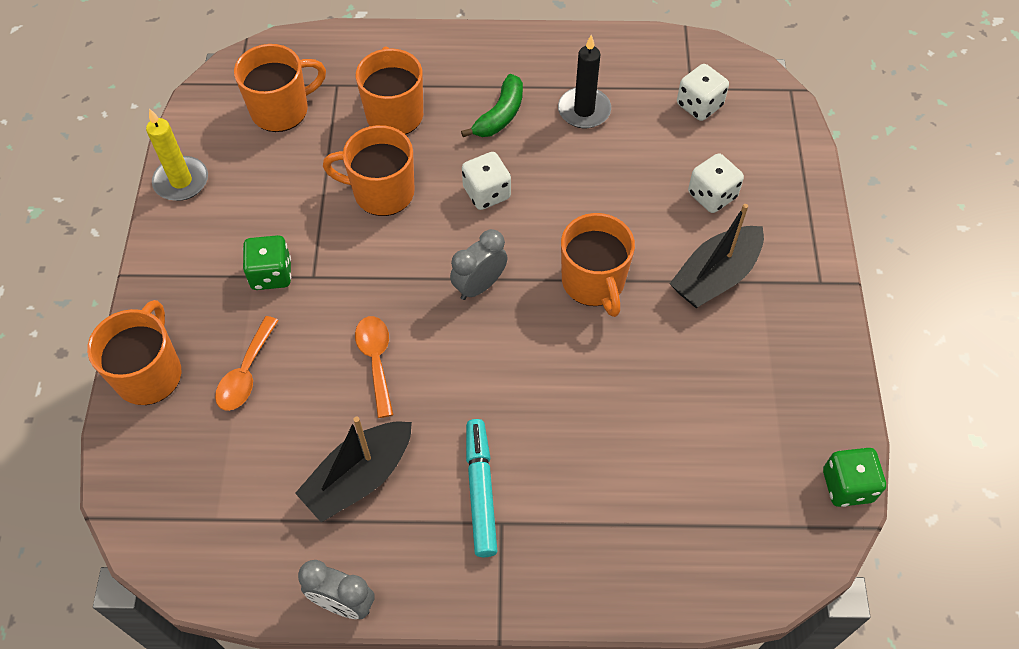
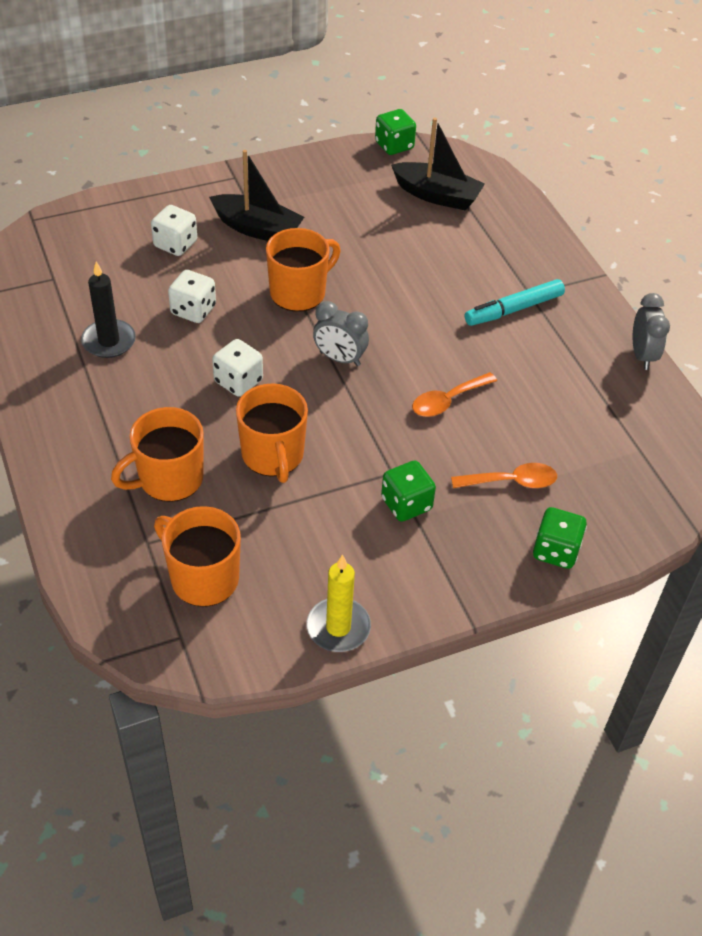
camera: 115 degrees left, 10 degrees down
orange mug [87,300,181,405] -> green dice [533,507,587,569]
black boat [295,417,412,522] -> black boat moved to [391,118,485,211]
green banana [461,74,523,137] -> none
white dice [677,64,729,121] -> white dice moved to [168,270,216,323]

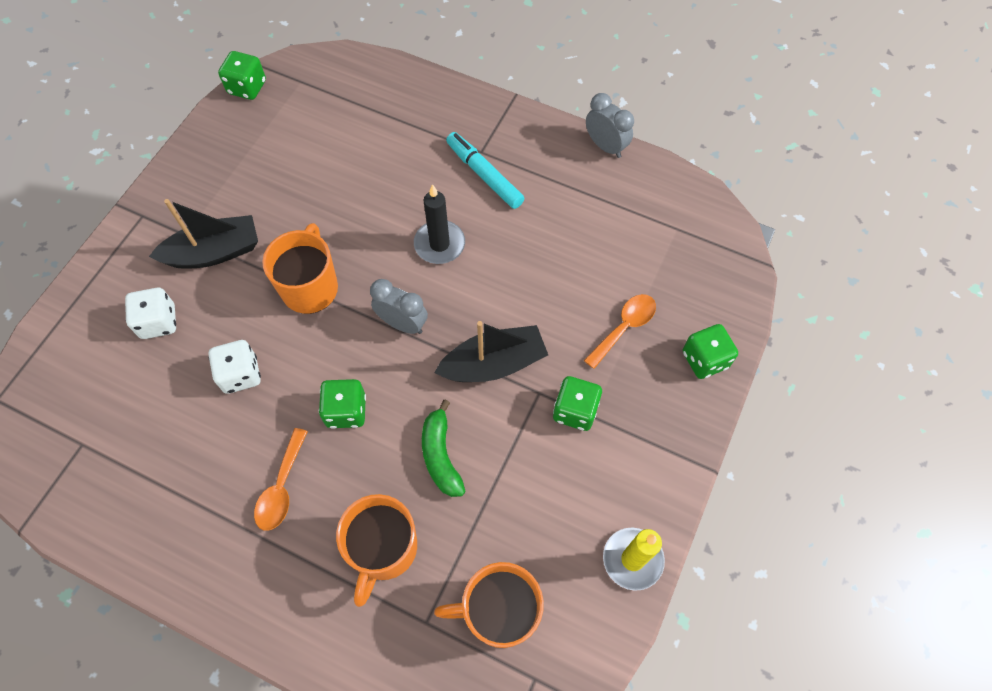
camera: 40 degrees left, 15 degrees up
black candle [81,261,136,358] -> black candle moved to [414,184,465,264]
white dice [212,339,263,397] -> green dice [319,379,366,429]
orange mug [236,383,308,483] -> green banana [422,400,465,497]
grey clock [313,301,369,366] -> grey clock turned 135 degrees counterclockwise [370,279,428,334]
black boat [391,118,485,211] -> black boat moved to [434,321,548,382]
orange spoon [412,372,497,417] -> orange spoon moved to [254,428,308,531]
turquoise marker [465,279,565,326] -> turquoise marker turned 120 degrees clockwise [446,132,524,209]

